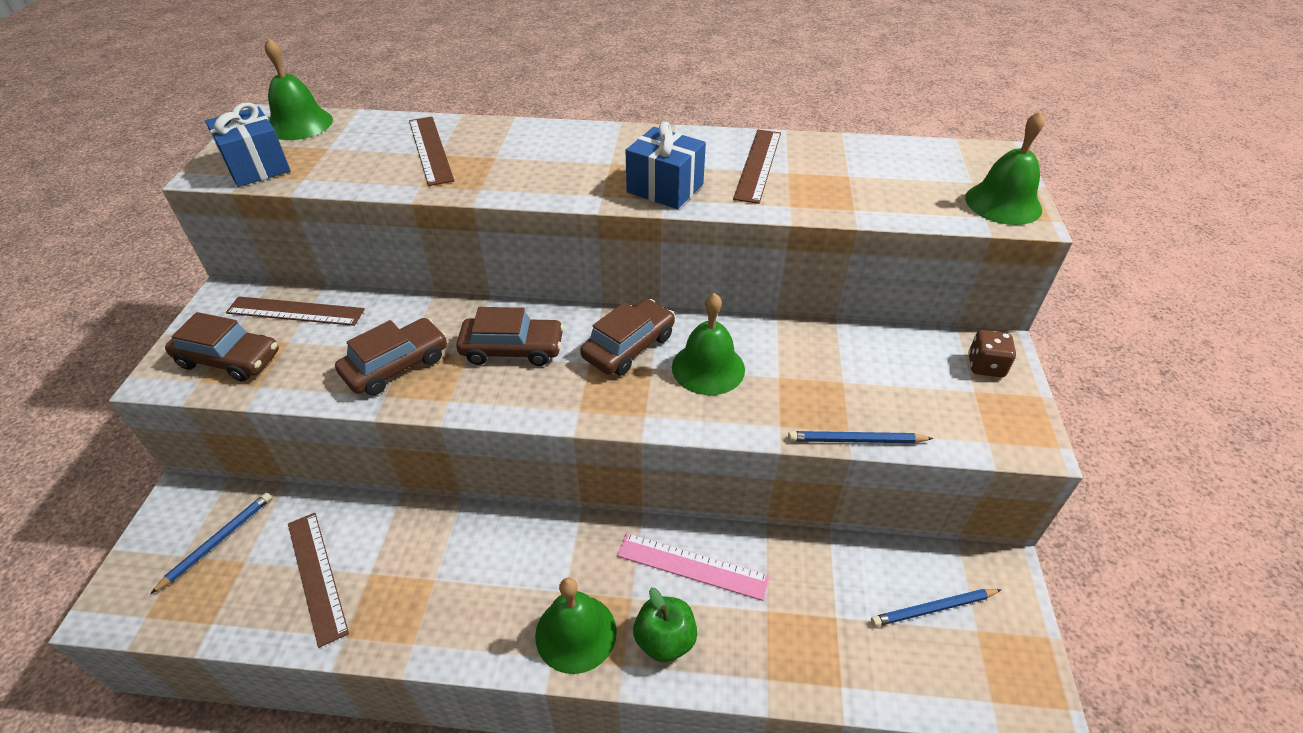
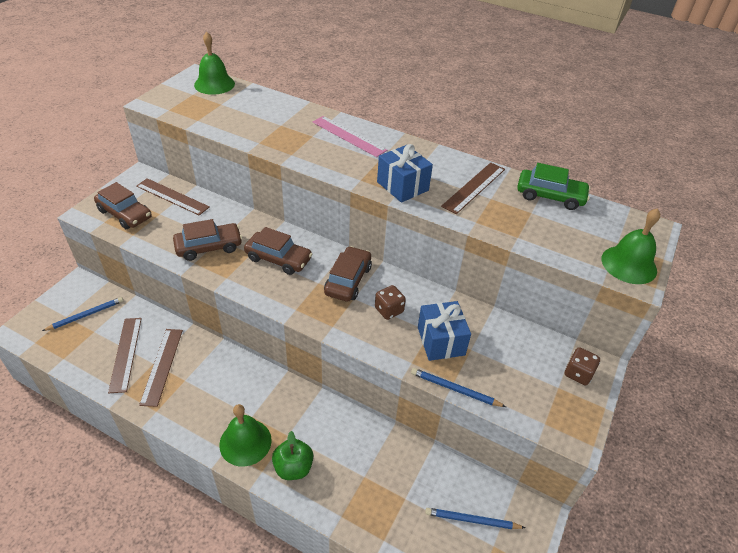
camera: 20 degrees right, 0 degrees up
blue gift [205,102,291,187] -> blue gift moved to [418,301,471,361]
brown ruler [409,117,454,186] -> brown ruler moved to [139,329,183,407]
brown car [580,299,675,376] -> brown car turned 45 degrees counterclockwise [324,246,372,302]
pink ruler [617,533,770,601] -> pink ruler moved to [312,116,387,157]
green bell [672,293,745,395] -> brown dice [375,285,406,320]
none -> green car [517,163,591,210]

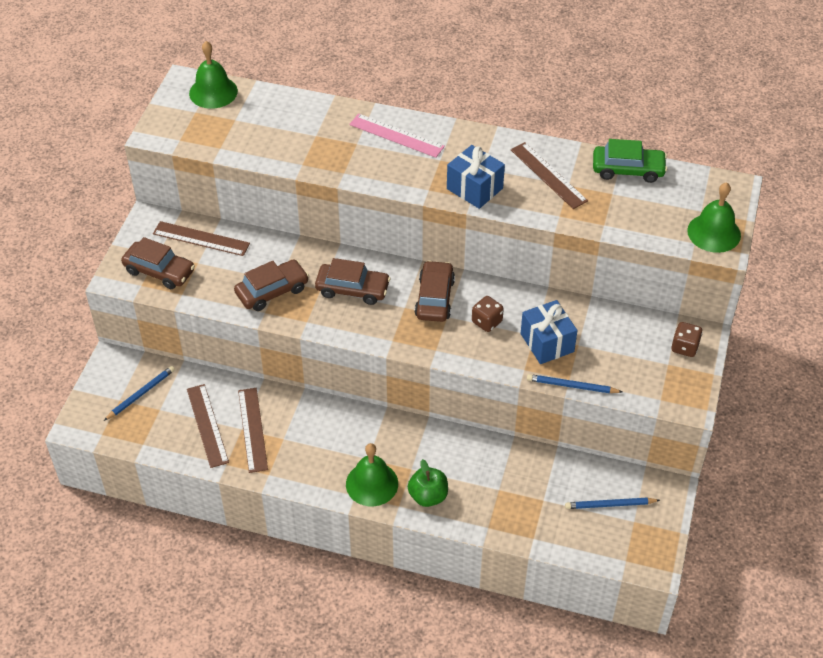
camera: 10 degrees left, 5 degrees up
brown ruler [441,163,505,214] -> brown ruler turned 60 degrees counterclockwise [511,142,588,209]

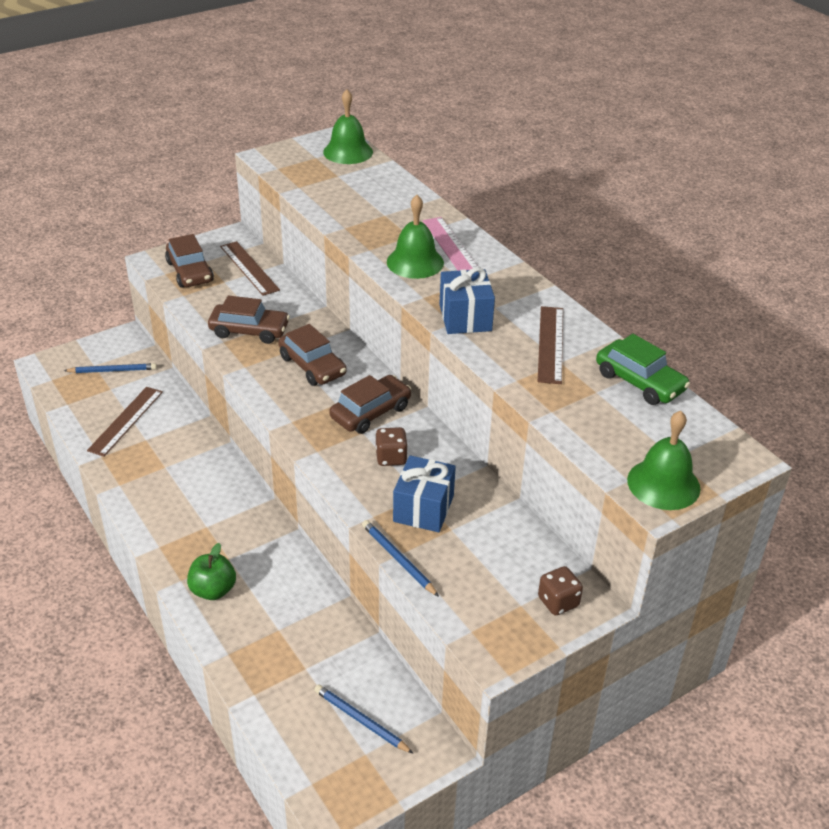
camera: 40 degrees right, 10 degrees down
brown ruler [238,388,268,473] -> none
green bell [346,443,398,506] -> green bell moved to [387,195,444,279]

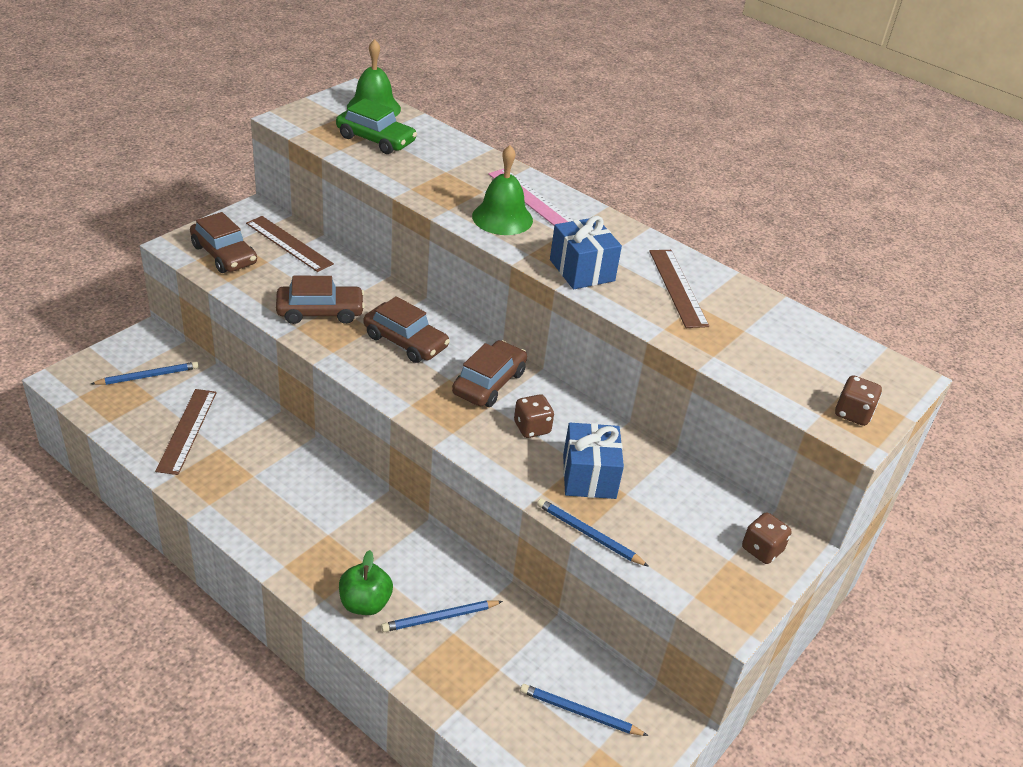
camera: 20 degrees left, 0 degrees up
green car [596,334,690,405] -> green car moved to [336,98,417,154]
green bell [627,411,700,510] -> brown dice [835,375,882,426]
none -> blue pencil [381,601,503,632]

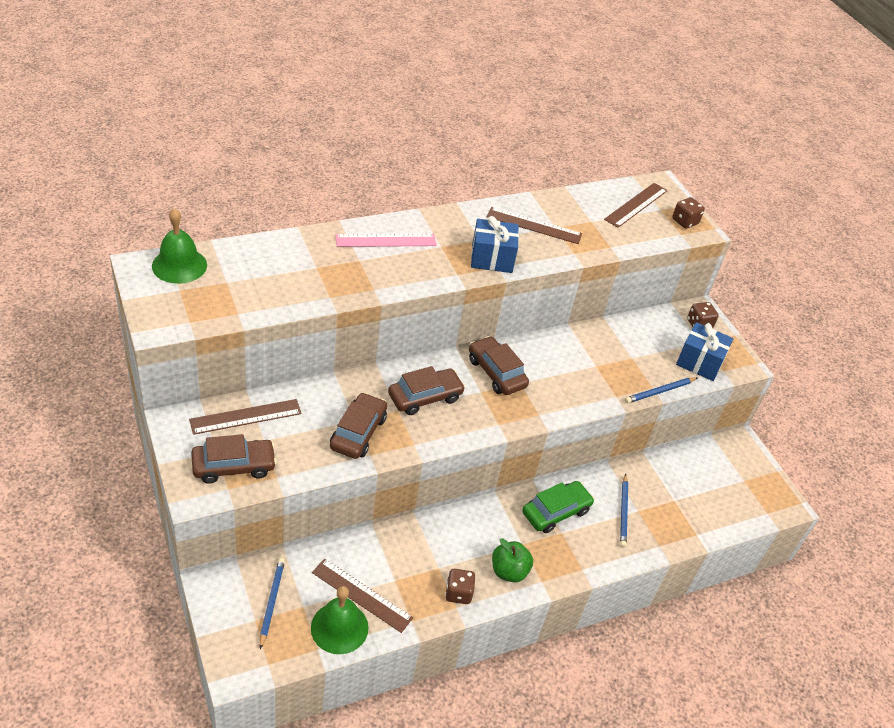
camera: 65 degrees left, 5 degrees up
green car [336,98,417,154] -> green car moved to [522,481,594,533]
green apple [339,550,393,615] -> green apple moved to [492,538,533,582]
green bell [472,145,533,235] -> green bell moved to [311,586,368,654]
brown dice [514,394,554,438] -> brown dice moved to [445,569,476,604]
blue pencil [520,684,649,736] -> none
blue gift [563,423,624,499] -> blue gift moved to [676,322,733,381]
none -> brown ruler [604,183,668,228]

